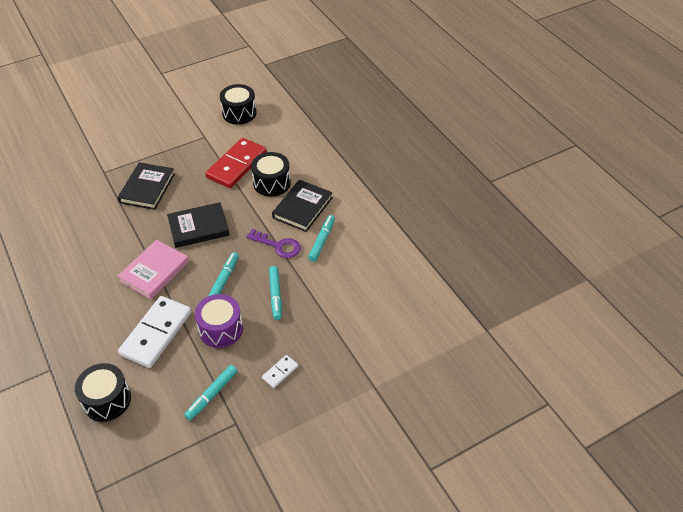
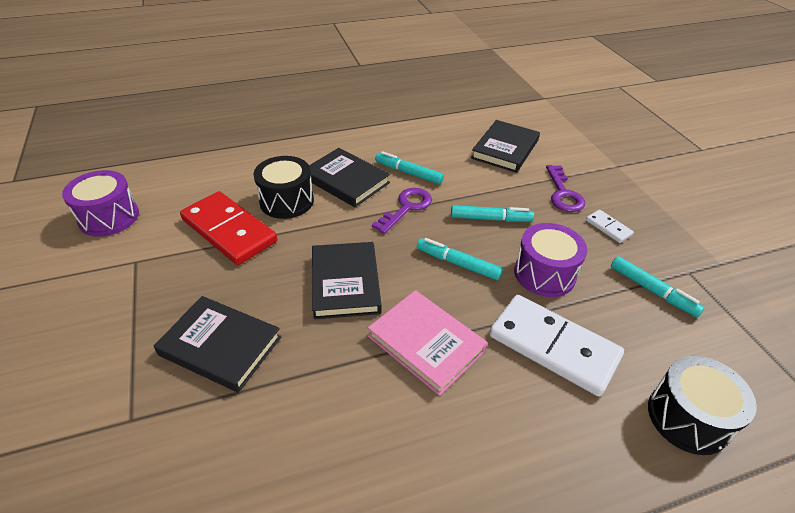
camera: 80 degrees left, 5 degrees down
black drum [220,84,256,125] -> purple drum [62,170,139,237]
none -> black book [471,120,540,173]
none -> purple key [546,165,585,212]

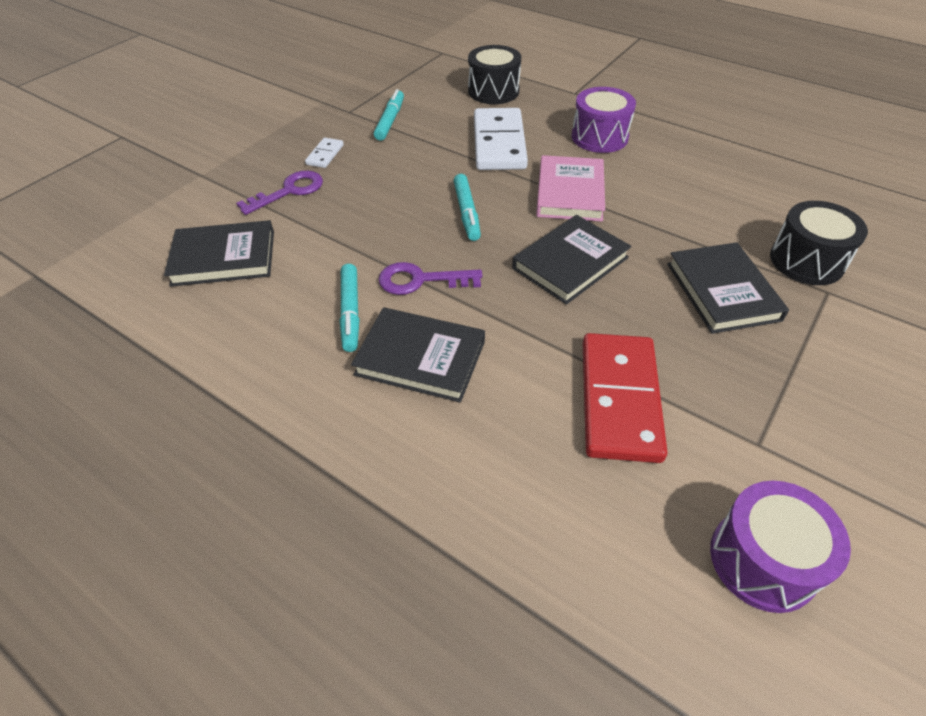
camera: 125 degrees left, 5 degrees up
black drum [253,156,314,219] -> black drum moved to [770,201,868,285]
black book [309,148,390,207] -> black book turned 75 degrees counterclockwise [351,307,485,403]
turquoise marker [451,205,534,222] -> none
purple drum [514,223,587,297] -> purple drum moved to [572,87,636,153]

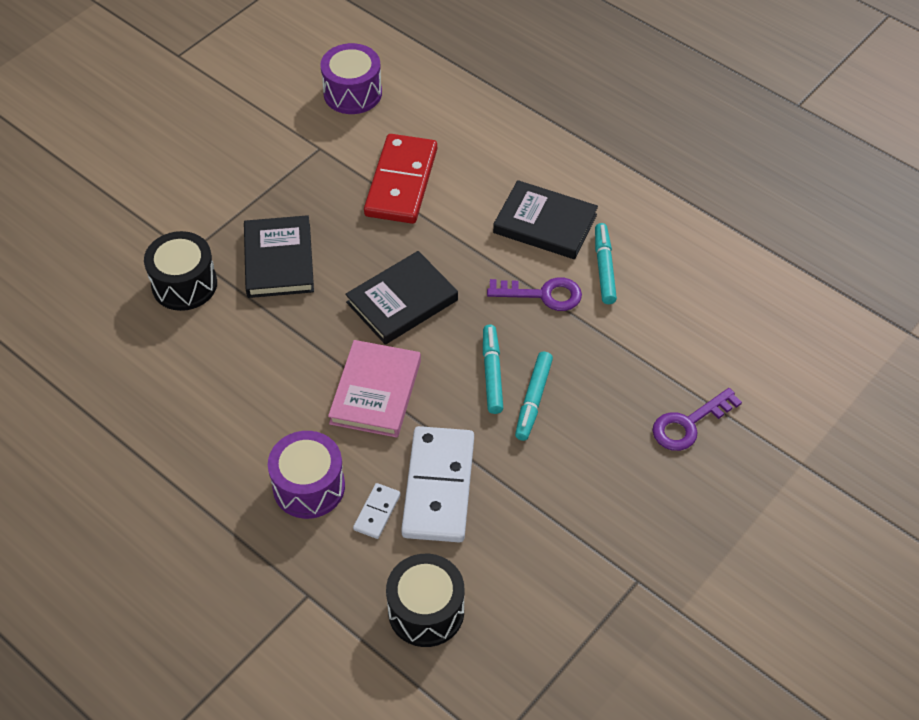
camera: 175 degrees left, 5 degrees up
black book [164,220,274,287] -> none
white domino [305,138,344,168] -> white domino moved to [353,483,401,539]
turquoise marker [374,89,404,141] -> turquoise marker moved to [515,351,553,441]

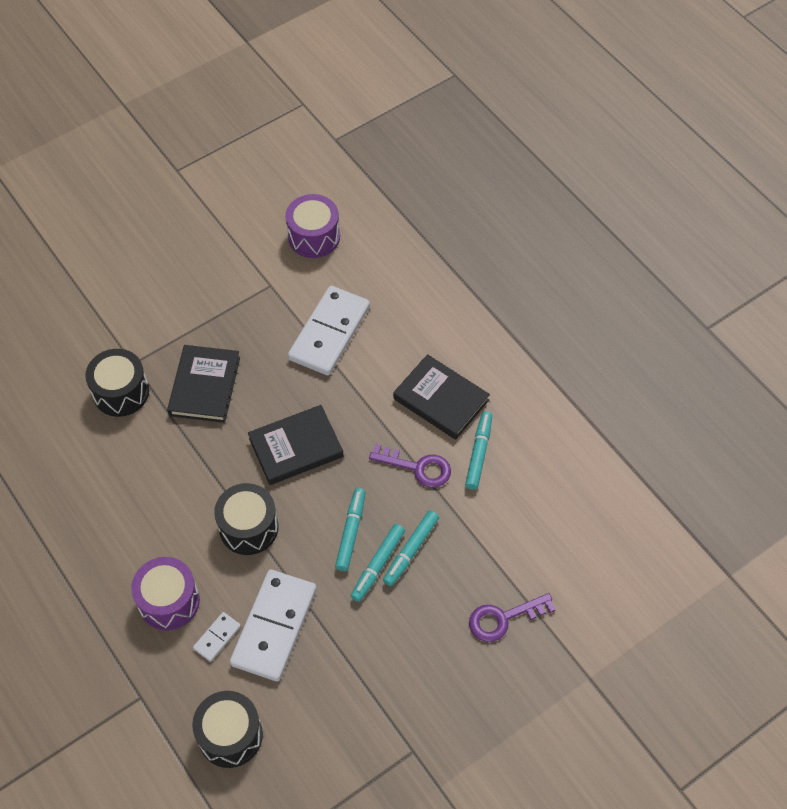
camera: 15 degrees right, 5 degrees up
pink book [328,340,421,438] -> black drum [214,483,279,555]
red domino [364,134,437,224] -> white domino [288,286,370,375]
none -> turquoise marker [383,510,439,586]

